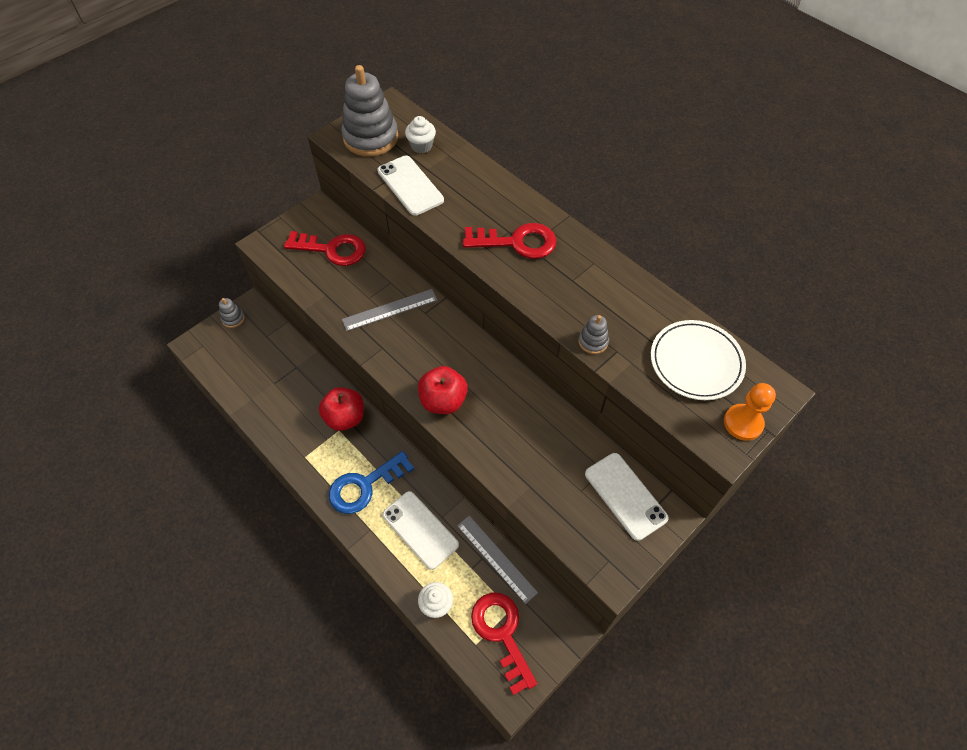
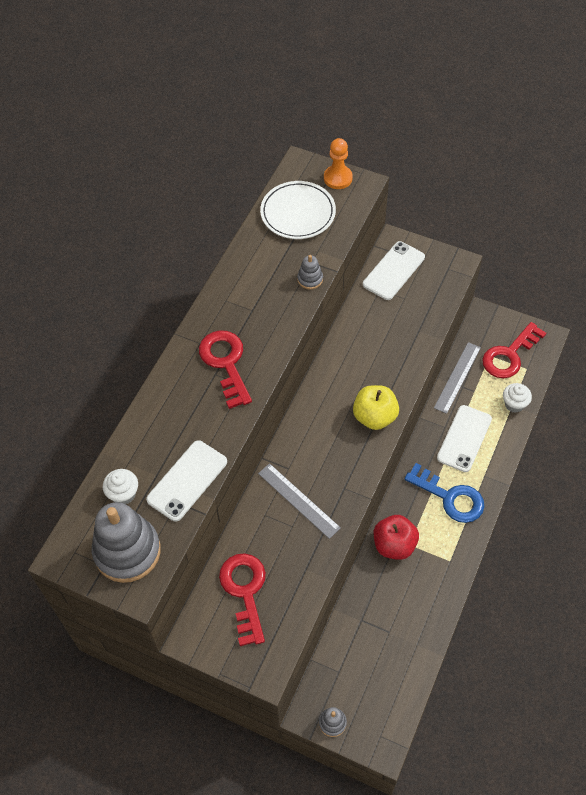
camera: 110 degrees left, 0 degrees up
red apple [418,366,468,414] -> yellow apple [353,385,399,430]

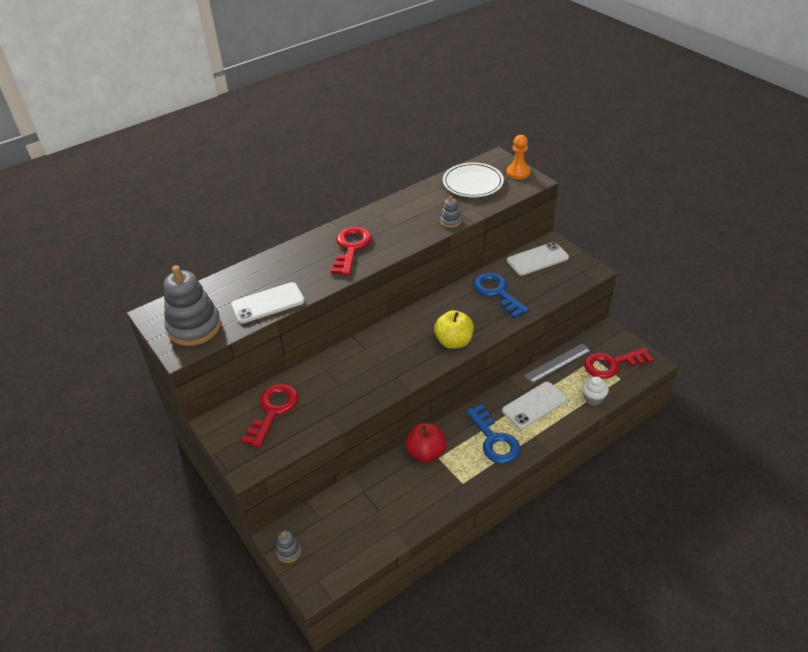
camera: 30 degrees right, 15 degrees down
white cupcake [103,469,138,504] -> none
grey ruler [258,463,341,539] -> none
none -> blue key [473,273,529,319]

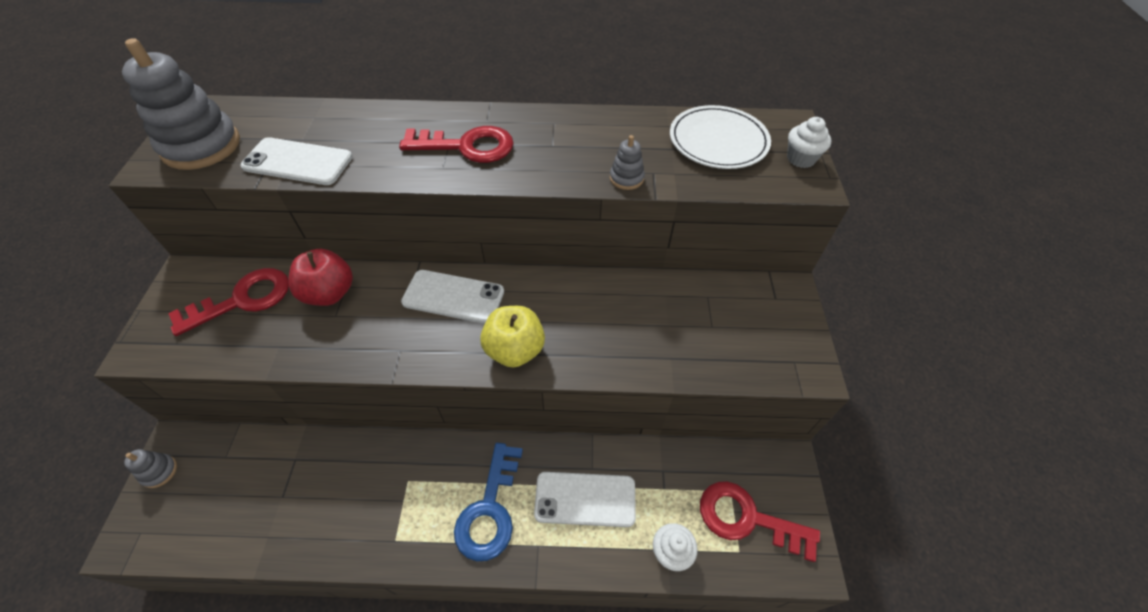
camera: 35 degrees right, 10 degrees up
red key [331,227,372,275] -> red key turned 45 degrees clockwise [399,126,514,163]
red apple [406,423,446,463] -> red apple moved to [288,249,353,306]
blue key [473,273,529,319] -> none
orange pawn [507,135,530,179] -> white cupcake [787,117,831,168]
white phone [507,242,569,275] -> white phone moved to [401,270,504,324]
grey ruler [524,343,591,383] -> none

